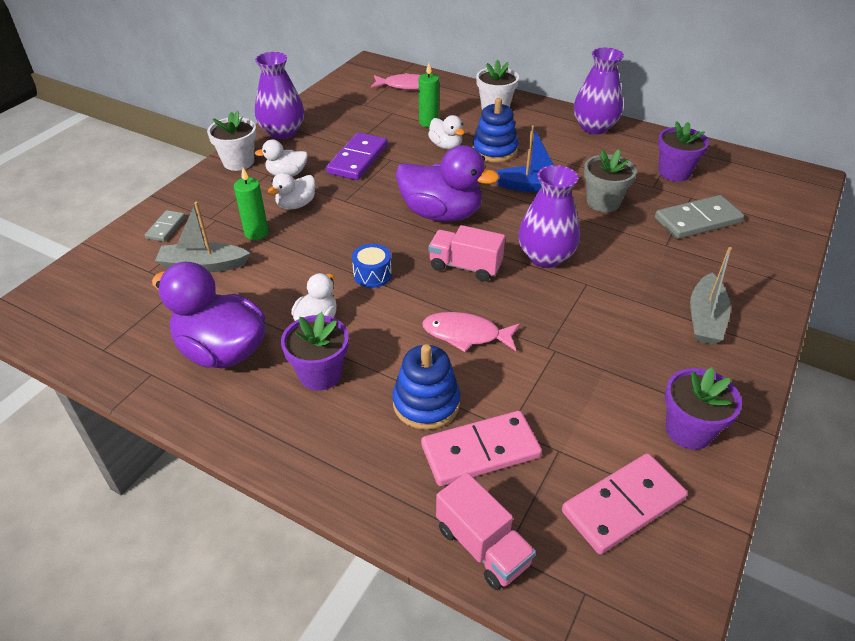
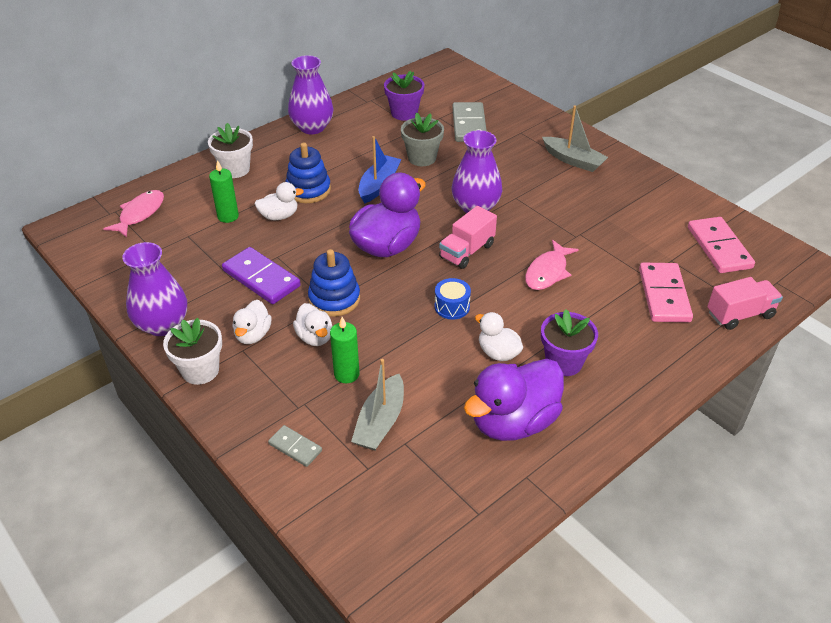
camera: 70 degrees left, 0 degrees up
blue stacking toy [392,344,460,430] -> blue stacking toy moved to [308,249,360,317]
purple flower pot [665,367,742,450] -> none

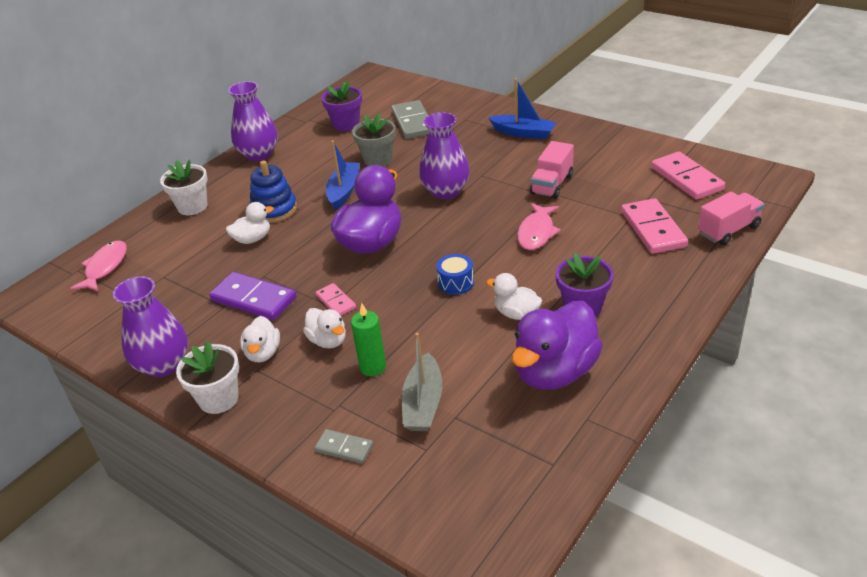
camera: 10 degrees left, 5 degrees down
green candle [209,160,239,223] -> none
blue stacking toy [308,249,360,317] -> pink domino [315,283,356,315]
pink truck [439,206,497,269] -> pink truck moved to [530,141,574,199]
grey boat [542,106,608,172] -> blue boat [488,78,557,139]

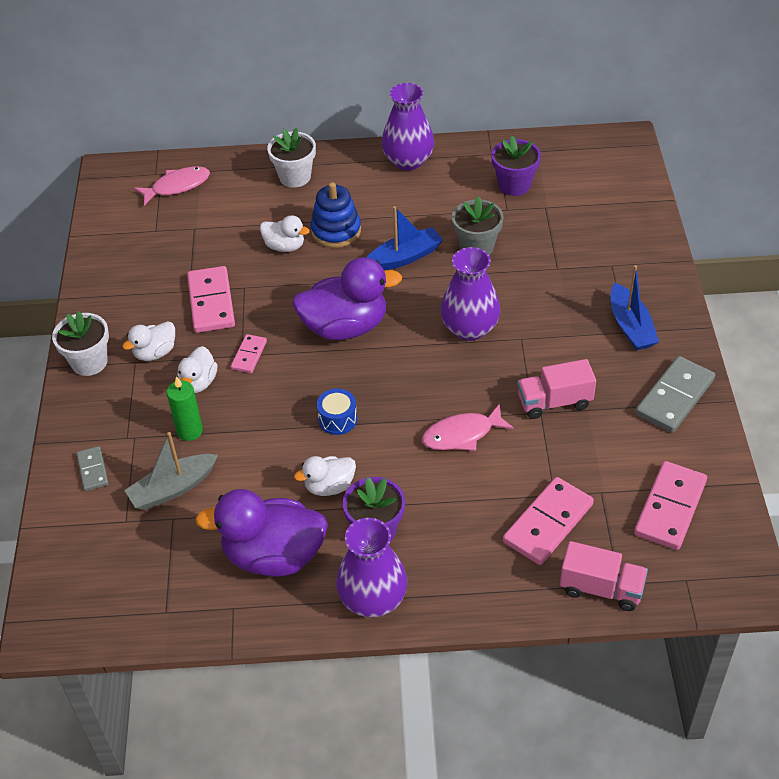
camera: 50 degrees right, 10 degrees up
purple vase [113,276,188,377] -> purple vase moved to [336,518,407,617]
purple domino [209,272,297,320] -> pink domino [187,266,235,333]
grey domino [391,100,429,139] -> grey domino moved to [635,356,715,433]
white duck [486,273,542,320] -> white duck turned 105 degrees counterclockwise [294,456,356,496]

